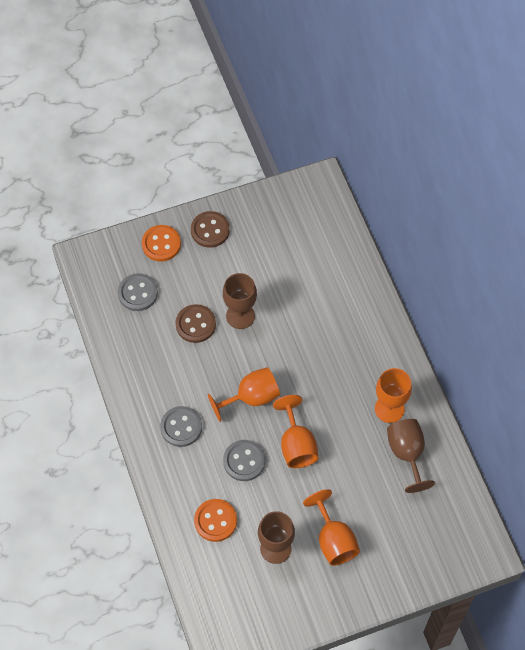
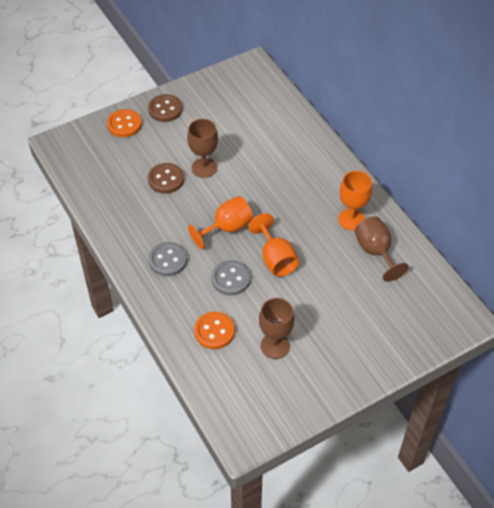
camera: 10 degrees left, 10 degrees down
grey button [118,273,158,311] -> none
orange goblet [303,489,360,566] -> none

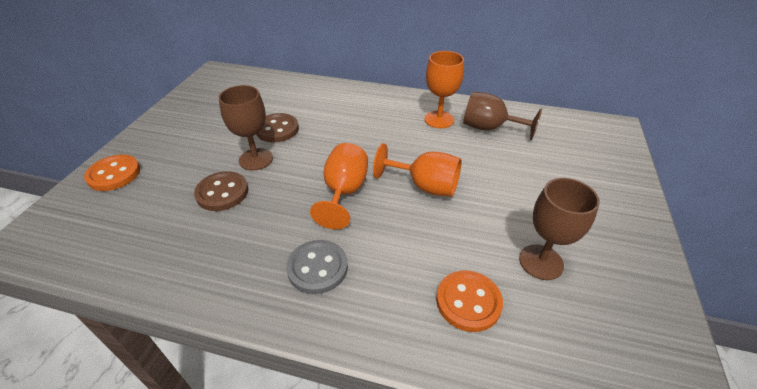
camera: 45 degrees left, 10 degrees down
brown button [148,94,182,122] -> brown button moved to [256,113,299,142]
grey button [211,260,250,295] -> none

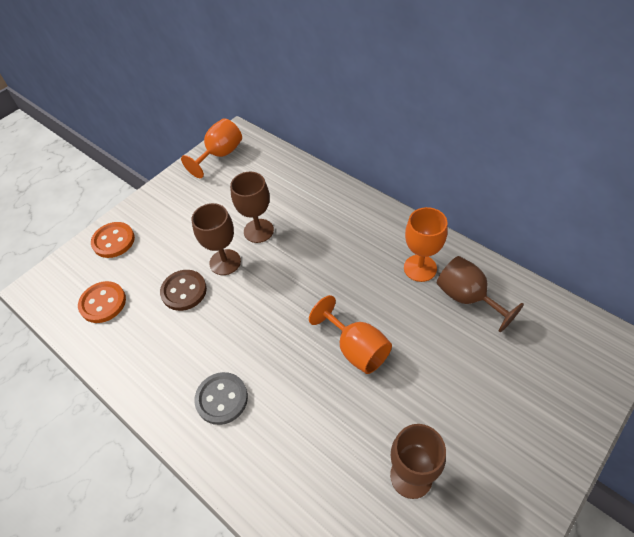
camera: 30 degrees right, 10 degrees up
brown button [256,113,299,142] -> brown goblet [230,172,274,243]
orange goblet [310,143,368,229] -> orange goblet moved to [181,118,242,178]
orange button [436,270,503,332] -> orange button moved to [78,281,126,323]

